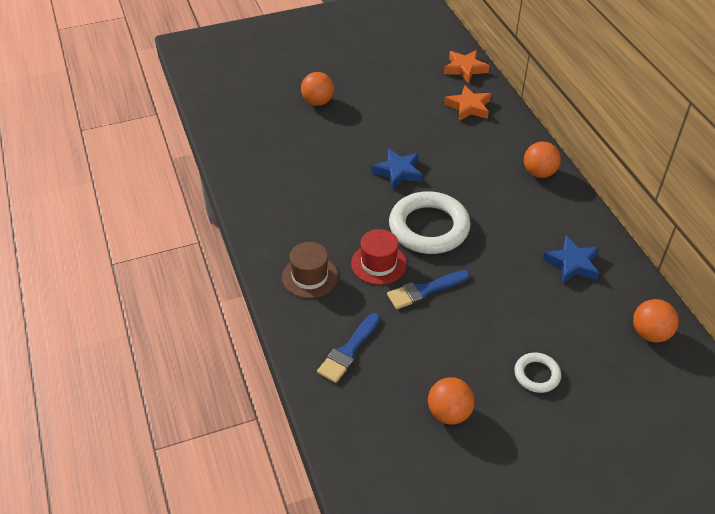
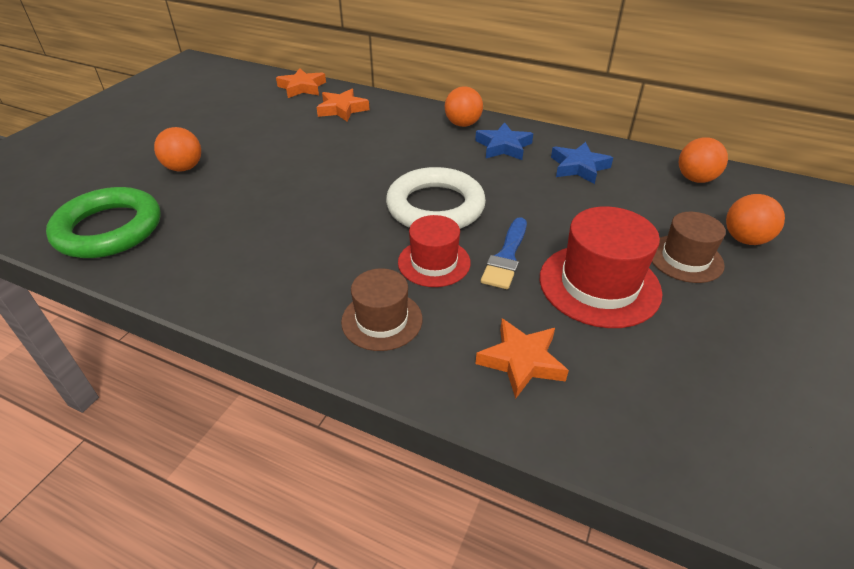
camera: 45 degrees left, 5 degrees down
blue brush [317,313,380,383] -> orange star [476,319,569,399]
blue star [372,148,422,190] -> blue star moved to [475,122,533,160]
orange ball [428,377,475,424] -> orange ball moved to [726,194,785,245]
white ring [514,353,561,393] -> brown hat [652,212,726,283]
none -> green ring [46,187,161,258]
none -> red hat [540,206,663,328]

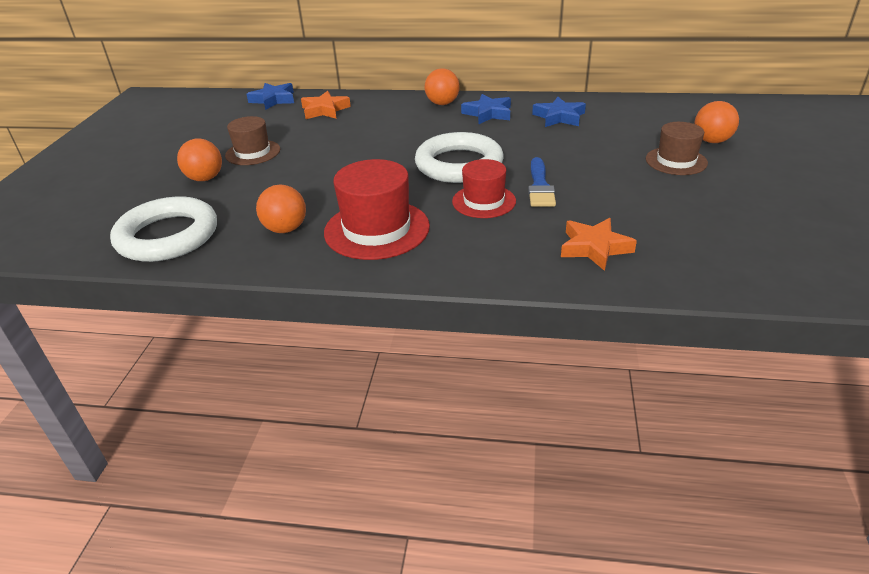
camera: 15 degrees left, 5 degrees down
green ring [46,187,161,258] -> white ring [110,196,217,262]
orange star [276,68,326,98] -> blue star [246,83,294,110]
brown hat [341,268,423,351] -> brown hat moved to [225,116,280,165]
red hat [540,206,663,328] -> red hat moved to [324,159,430,260]
orange ball [679,137,728,183] -> orange ball moved to [256,184,306,233]

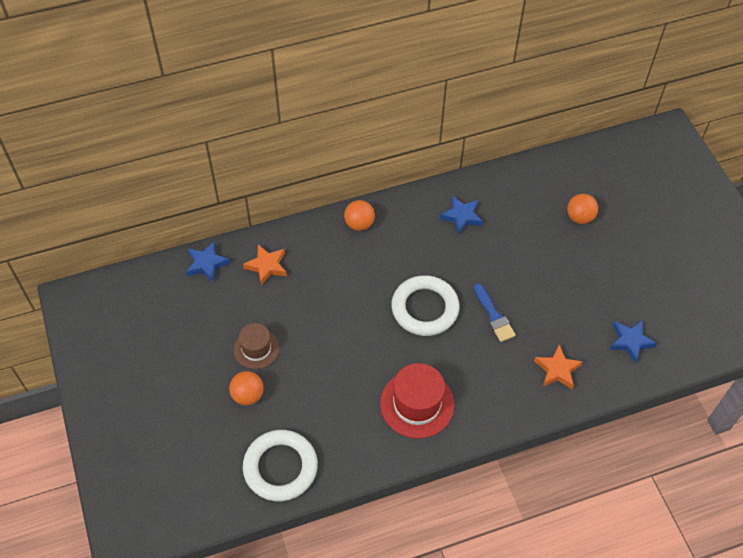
camera: 30 degrees left, 20 degrees up
orange ball [256,184,306,233] -> none
red hat [452,159,516,218] -> none
blue star [461,94,511,124] -> blue star moved to [609,320,657,363]
brown hat [646,122,708,175] -> none

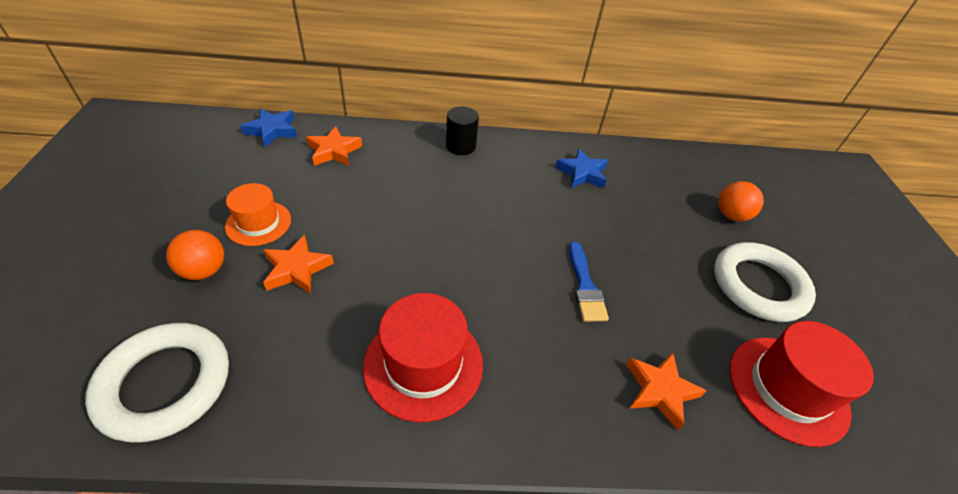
camera: 15 degrees right, 10 degrees down
brown hat [234,323,280,369] -> orange hat [225,183,291,246]
orange ball [344,200,375,231] -> black cylinder [446,106,479,155]
white ring [391,275,460,336] -> white ring moved to [714,242,816,322]
blue star [609,320,657,363] -> red hat [730,321,874,447]
none -> orange star [263,235,334,294]

